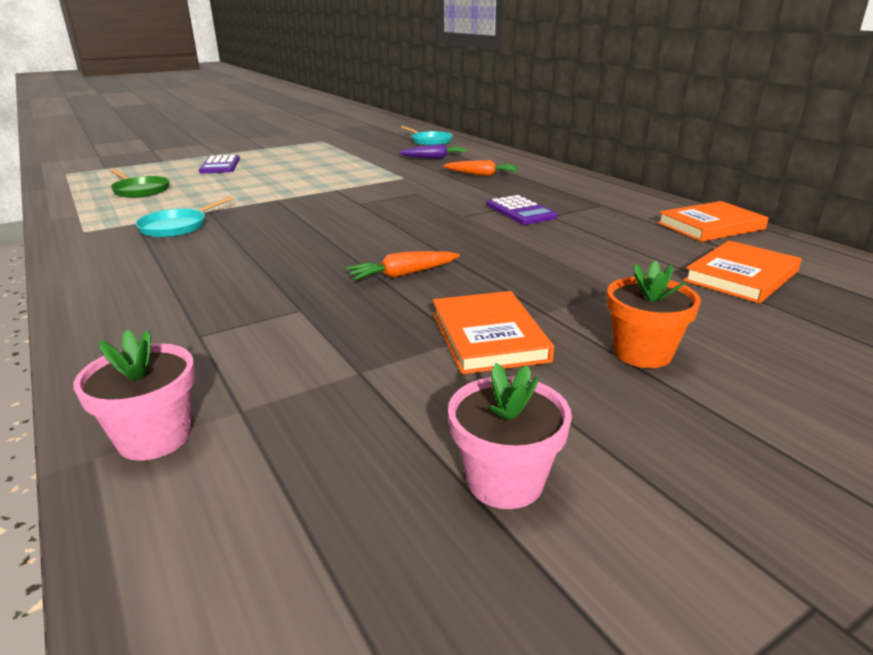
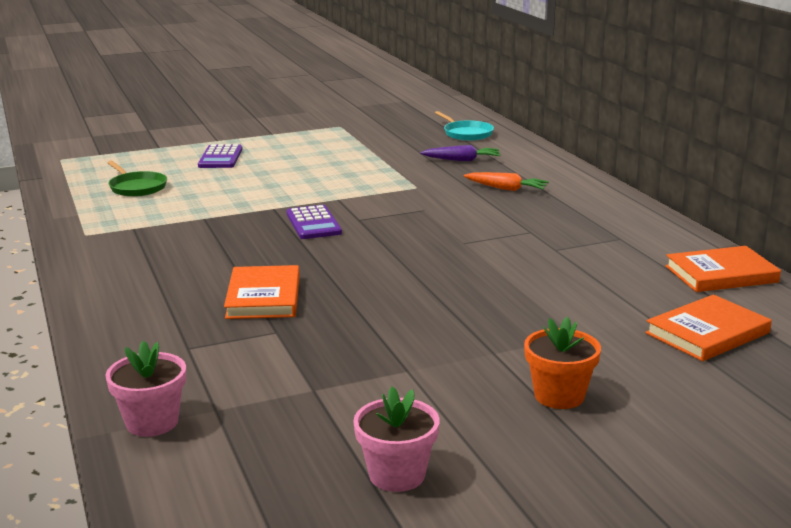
camera: 10 degrees right, 5 degrees down
turquoise pan [135,196,233,237] -> none
orange carrot [346,251,460,280] -> none
orange book [433,291,554,374] -> orange book moved to [224,265,300,319]
purple calculator [487,195,558,225] -> purple calculator moved to [287,205,342,239]

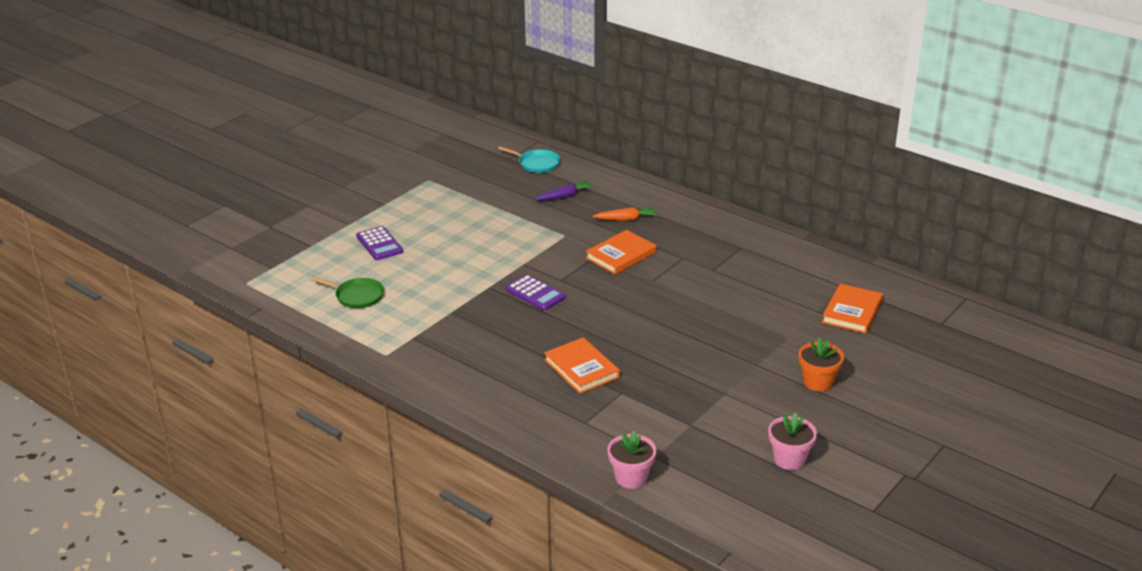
camera: 30 degrees left, 10 degrees up
orange book [665,246,781,292] -> orange book moved to [586,230,656,275]

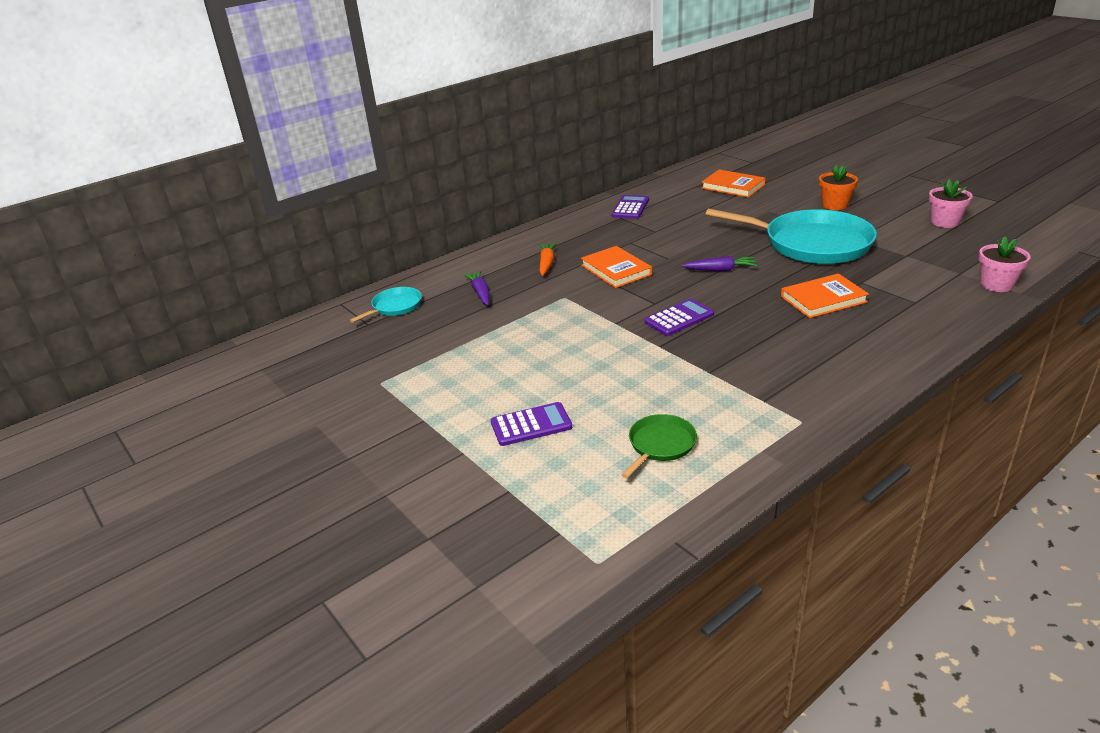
camera: 75 degrees left, 0 degrees up
none -> purple calculator [611,195,649,219]
none -> purple carrot [682,256,757,272]
none -> turquoise pan [706,209,877,264]

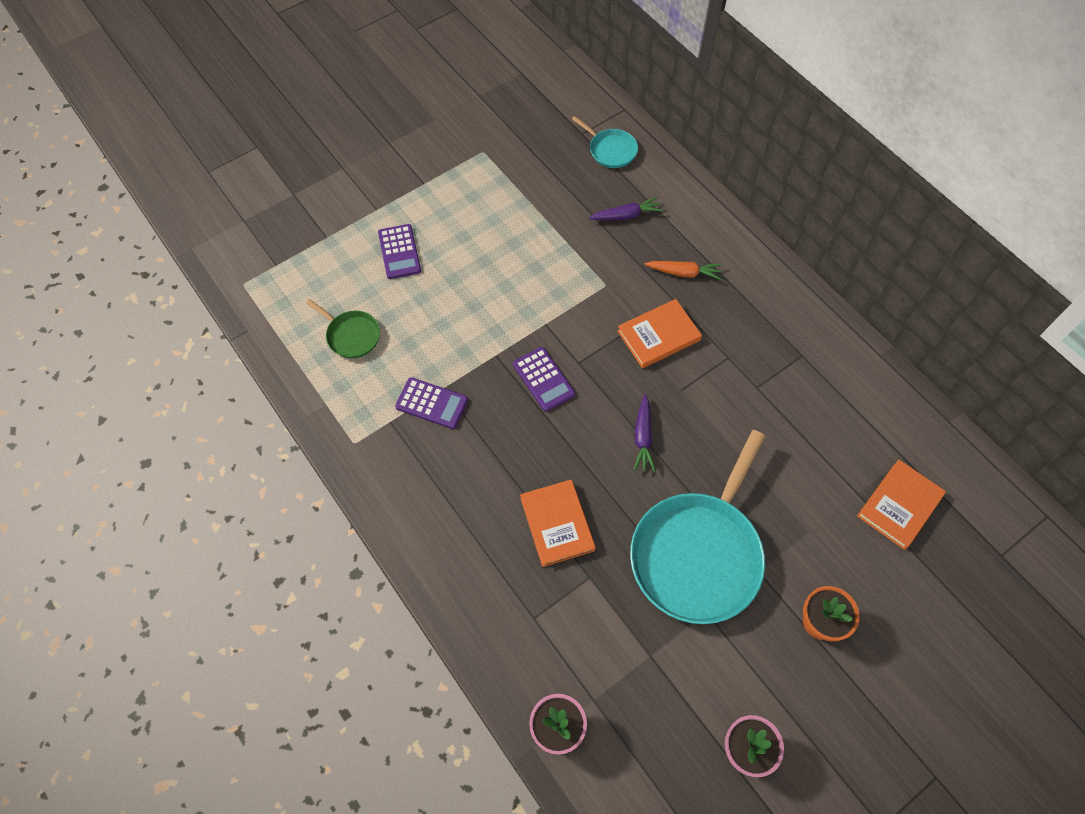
camera: 90 degrees right, 30 degrees up
purple calculator [611,195,649,219] -> purple calculator moved to [395,377,468,429]

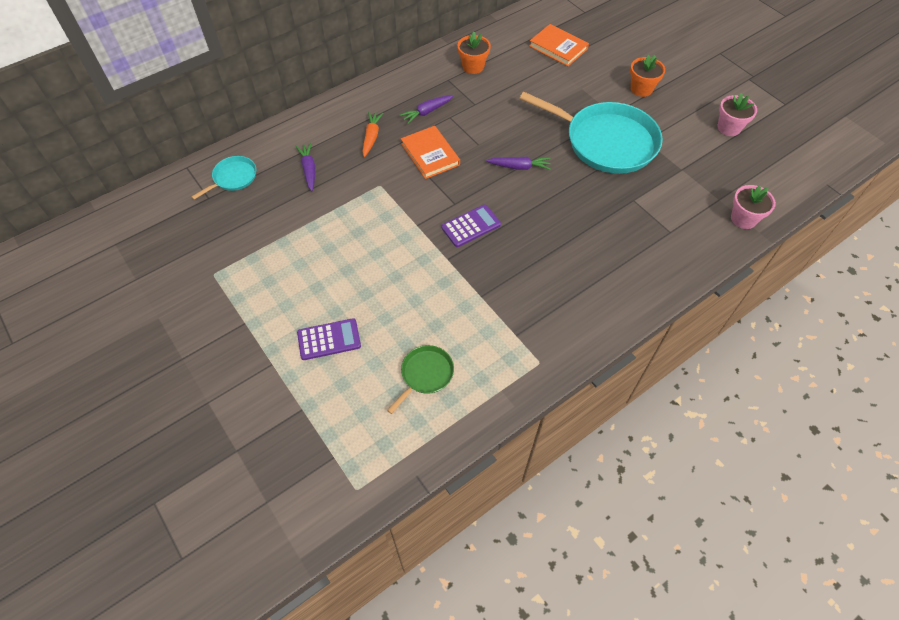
camera: 90 degrees left, 5 degrees down
purple calculator [395,377,468,429] -> none
orange book [520,480,596,567] -> none
none -> purple carrot [400,95,454,124]
none -> orange flower pot [458,32,491,74]

